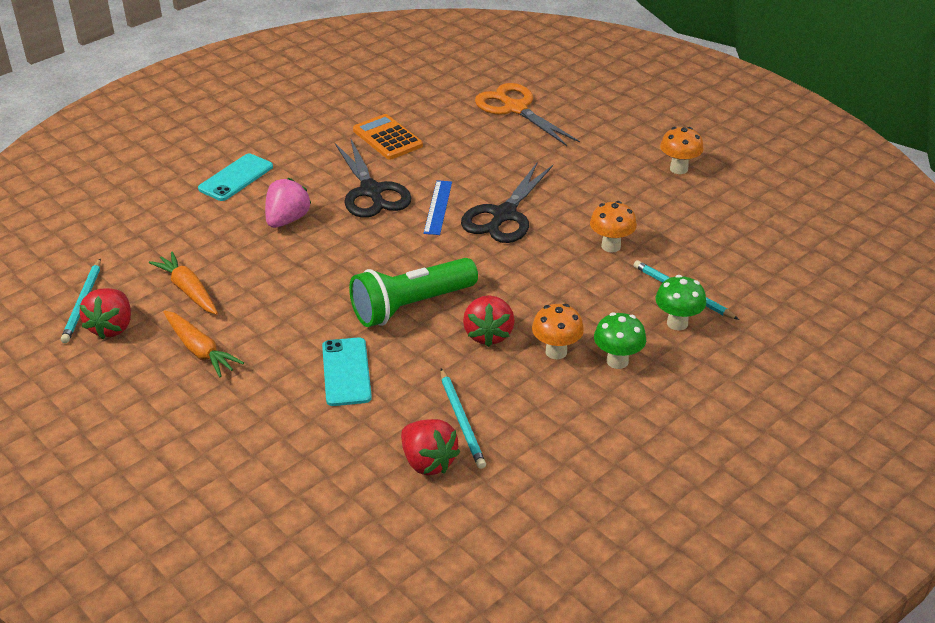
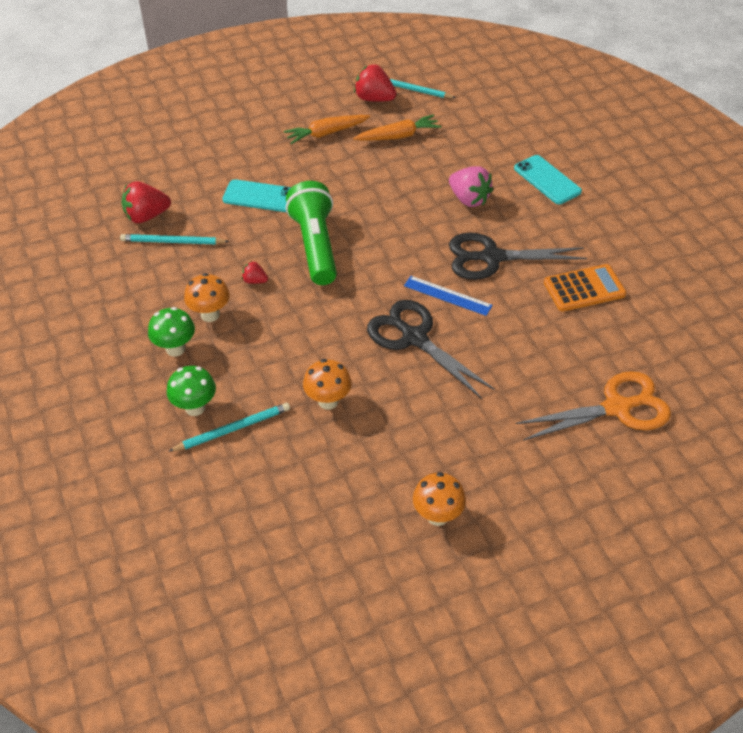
camera: 110 degrees right, 10 degrees up
red strawberry [463,295,515,347] -> red strawberry [242,261,268,284], size x0.52

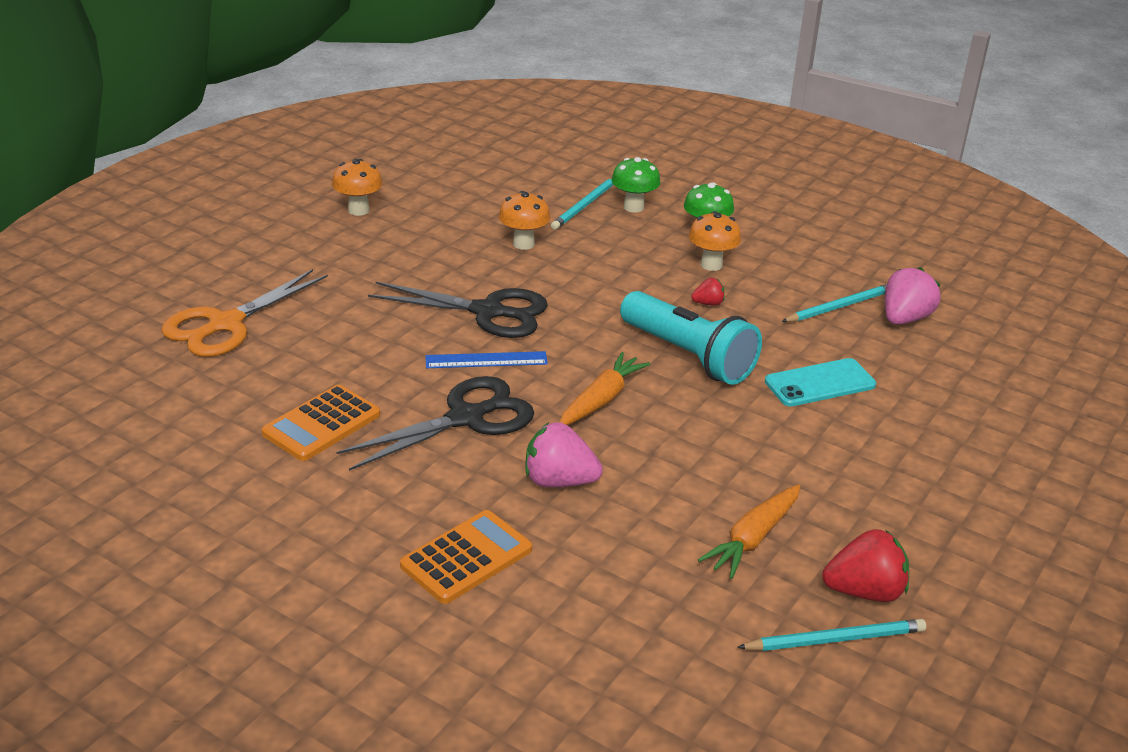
camera: 145 degrees right, 15 degrees down
red strawberry [122,181,171,223] -> pink strawberry [885,267,941,325]
orange carrot [284,115,370,144] -> orange carrot moved to [560,352,650,425]
green flashlight [286,181,337,285] -> turquoise flashlight [620,291,762,385]
turquoise phone [514,155,582,204] -> orange calculator [400,510,532,604]

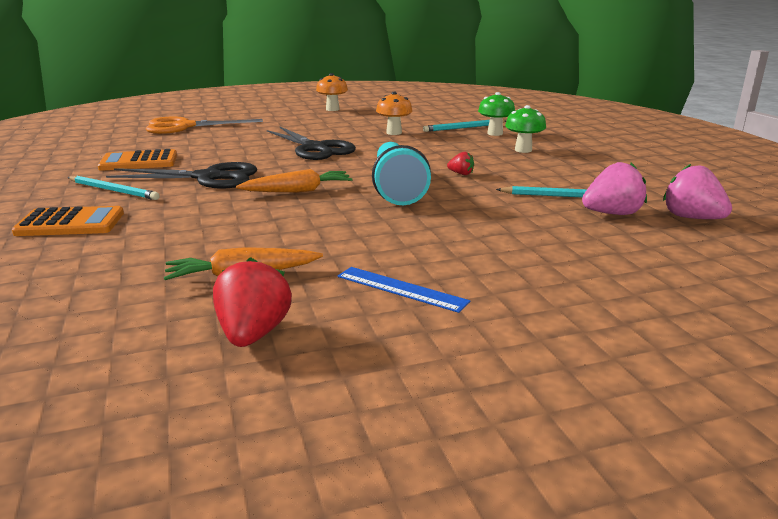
camera: 40 degrees right, 10 degrees down
blue ruler [425,351,548,368] -> blue ruler moved to [338,267,470,313]
pink strawberry [526,422,603,488] -> pink strawberry moved to [663,164,732,219]
orange mushroom [689,211,741,271] -> none
turquoise pencil [737,619,926,651] -> turquoise pencil moved to [68,176,160,200]
turquoise phone [765,358,876,406] -> none
red strawberry [822,529,909,602] -> red strawberry turned 120 degrees counterclockwise [213,257,292,347]

